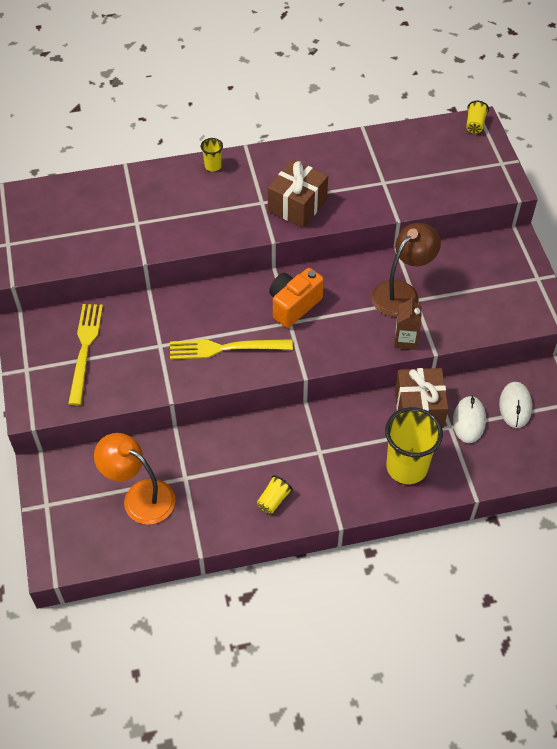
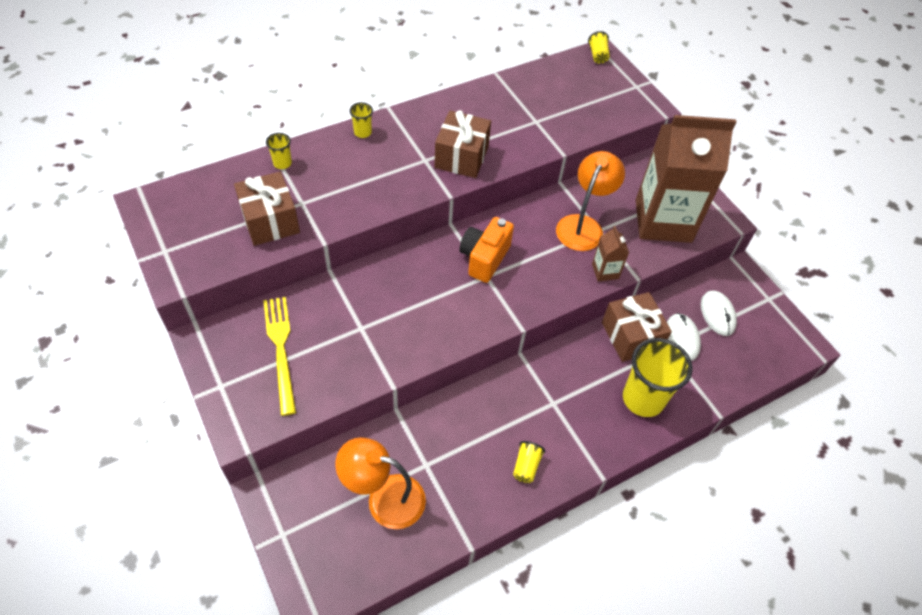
camera: 20 degrees left, 0 degrees up
yellow fork [170,339,293,360] -> none
brown lamp [372,223,441,317] -> orange lamp [556,151,625,251]
none -> brown gift [234,172,300,246]
none -> yellow cup [266,133,292,169]
none -> brown carton [636,115,736,243]

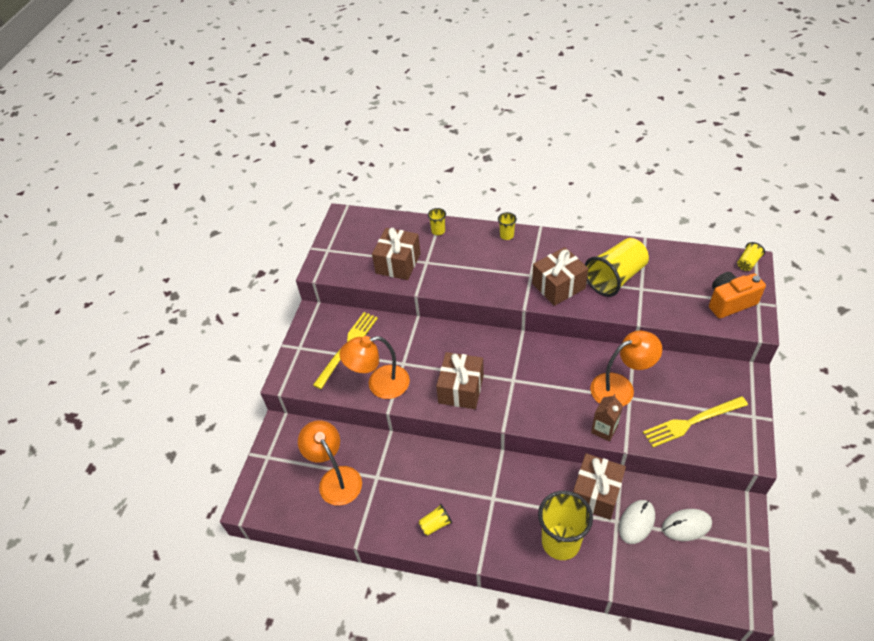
camera: 50 degrees right, 5 degrees down
orange camera [460,217,514,283] -> orange camera moved to [709,272,766,318]
brown carton [636,115,736,243] -> yellow fork [643,396,748,447]
white mouse [701,291,737,336] -> white mouse turned 45 degrees clockwise [662,509,712,541]
none -> orange lamp [339,336,410,399]
none -> brown gift [436,352,484,409]
none -> yellow cup [585,238,649,297]

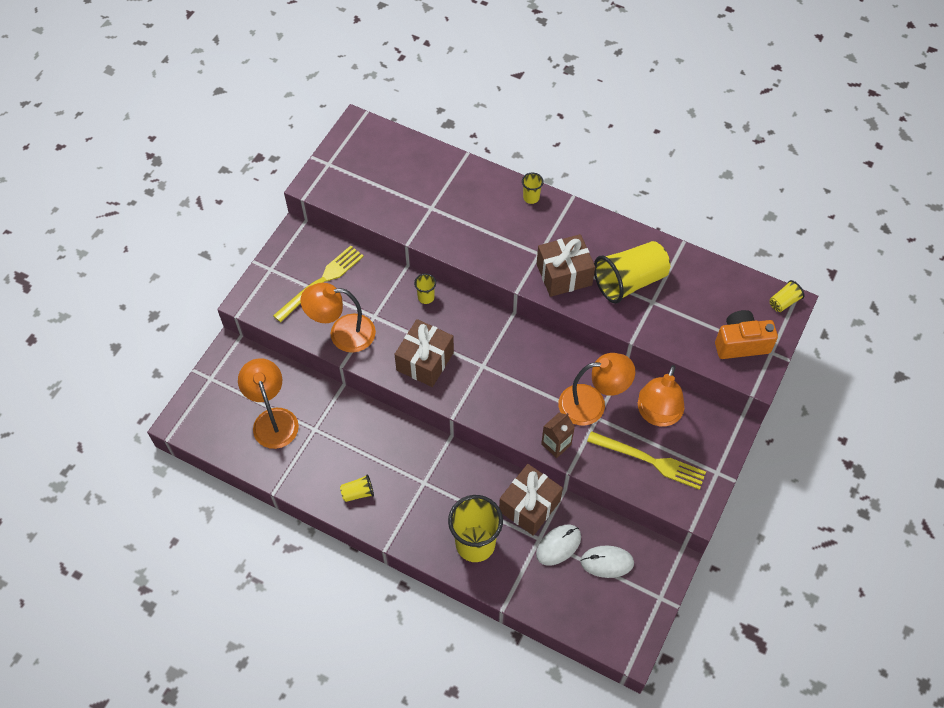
camera: 10 degrees right, 10 degrees up
brown gift [372,228,421,280] -> none
yellow cup [428,208,446,235] -> yellow cup moved to [414,273,436,304]
yellow fork [643,396,748,447] -> yellow fork turned 150 degrees counterclockwise [587,431,706,490]
none -> orange lamp [638,365,684,426]

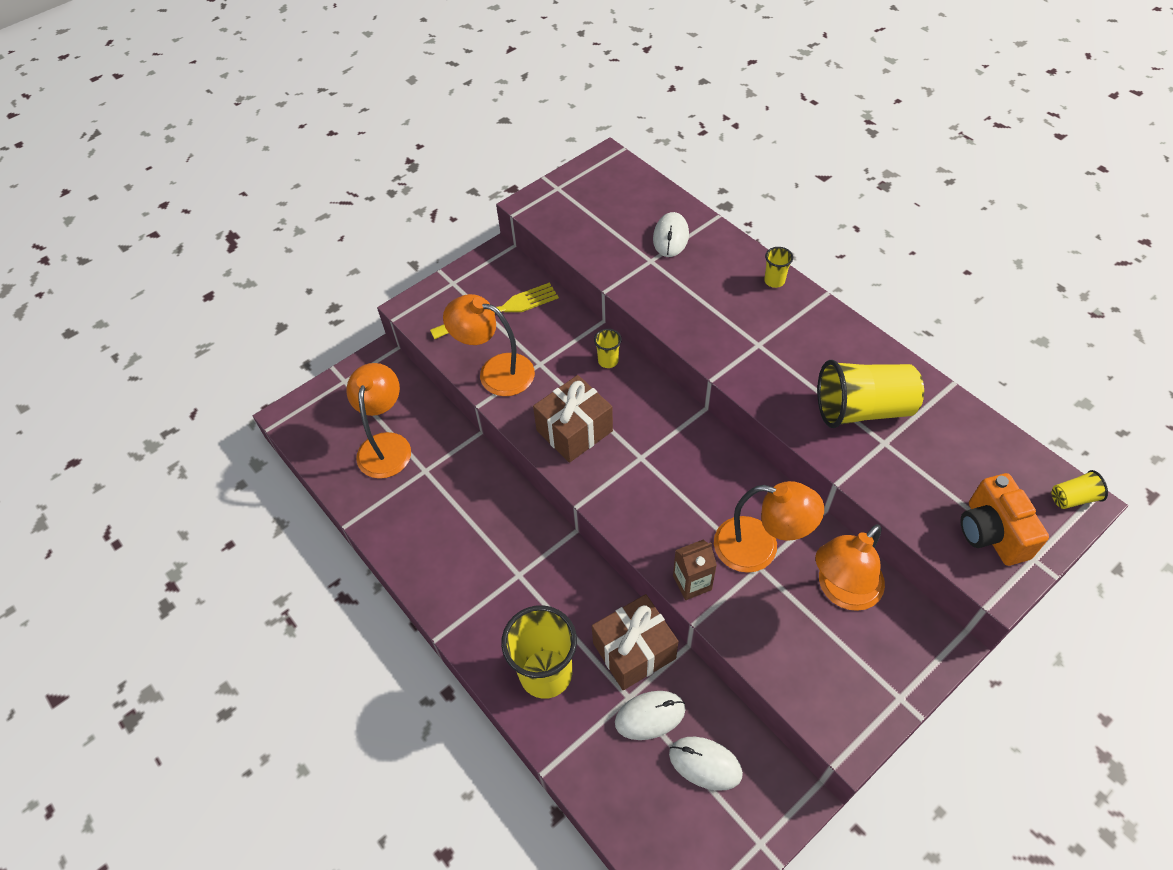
camera: 25 degrees right, 5 degrees down
yellow cup [340,474,374,502] -> none
brown gift [537,234,595,297] -> none
yellow fork [587,431,706,490] -> none
orange camera [715,310,778,359] -> orange camera turned 120 degrees counterclockwise [960,473,1049,566]
none -> white mouse [653,212,689,257]

